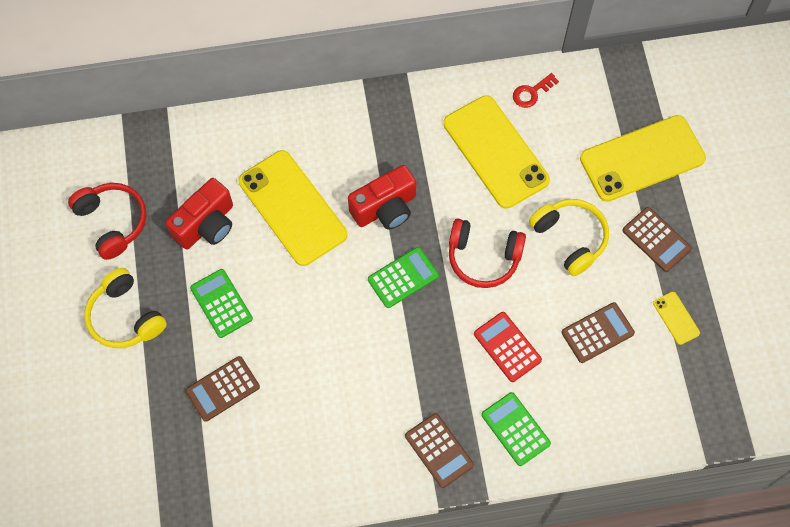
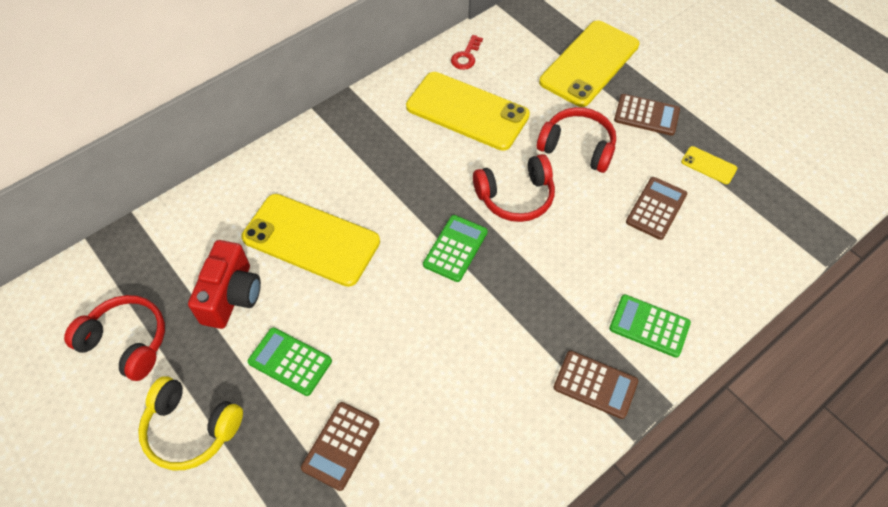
camera: 30 degrees left, 10 degrees down
red camera [348,165,416,230] -> none
red calculator [474,312,542,382] -> none
yellow headphones [529,199,609,276] -> red headphones [537,107,616,173]

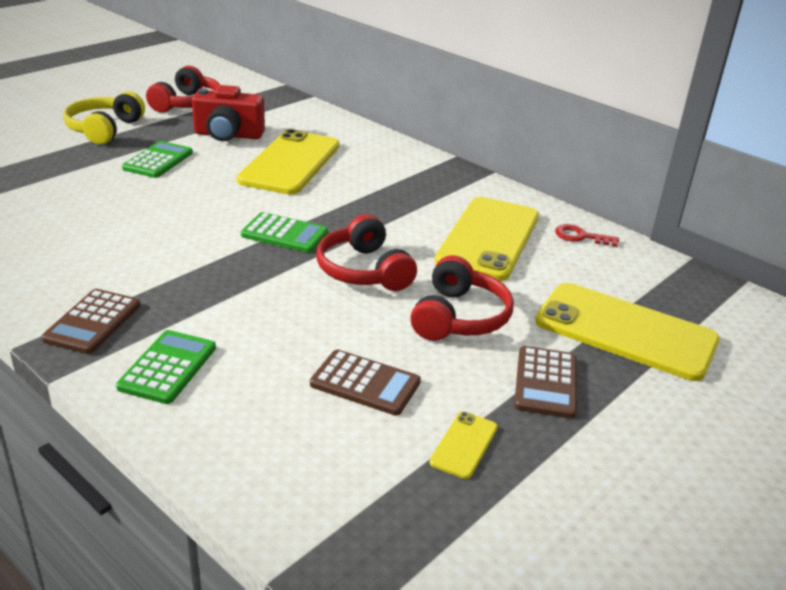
camera: 80 degrees right, 25 degrees down
brown calculator [301,402,380,491] -> none

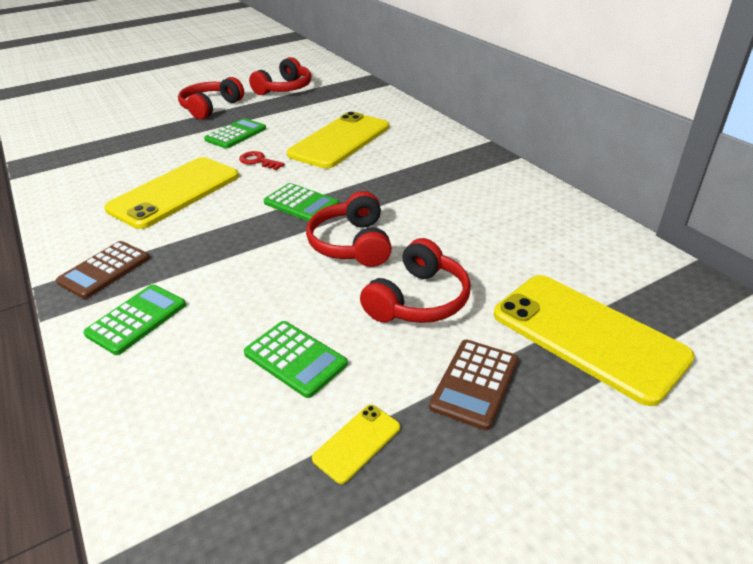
camera: 20 degrees right, 5 degrees up
yellow headphones [63,91,145,144] -> red headphones [178,77,244,120]
red camera [192,85,265,141] -> none
brown calculator [310,350,421,416] -> green calculator [244,321,348,398]
yellow phone [435,197,539,281] -> yellow phone moved to [104,157,239,229]
red key [555,224,619,247] -> red key moved to [239,151,285,170]

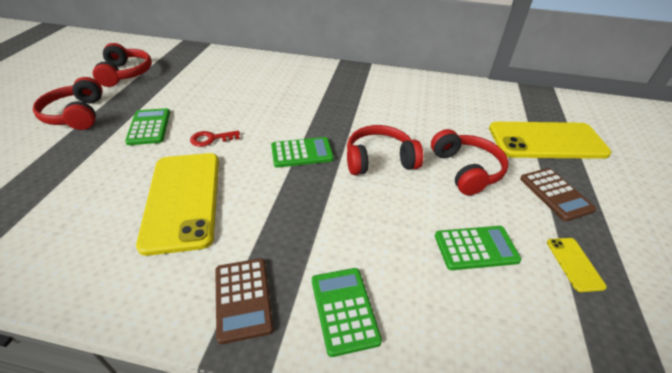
camera: 50 degrees left, 5 degrees up
yellow phone [287,112,389,169] -> none
red headphones [306,191,392,267] -> red headphones turned 135 degrees clockwise [347,125,423,175]

